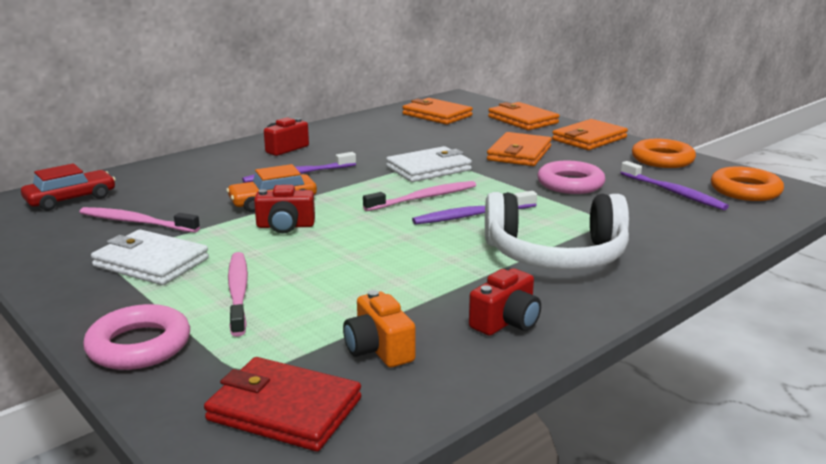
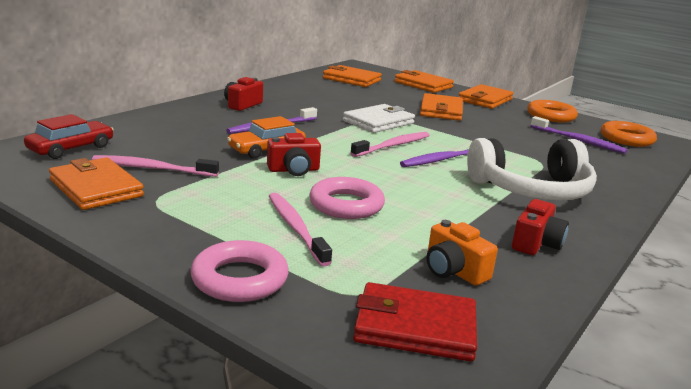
camera: 15 degrees left, 0 degrees up
white wallet [91,229,209,285] -> none
pink ring [537,161,606,194] -> pink ring moved to [310,177,385,219]
none -> orange wallet [49,158,144,210]

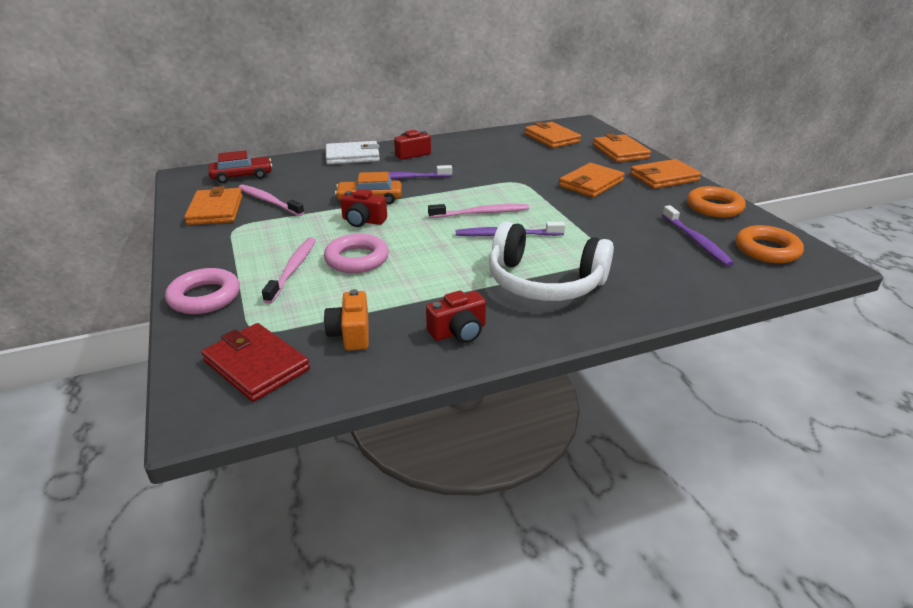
camera: 35 degrees right, 10 degrees up
white wallet [343,104,415,133] -> white wallet moved to [326,141,380,165]

